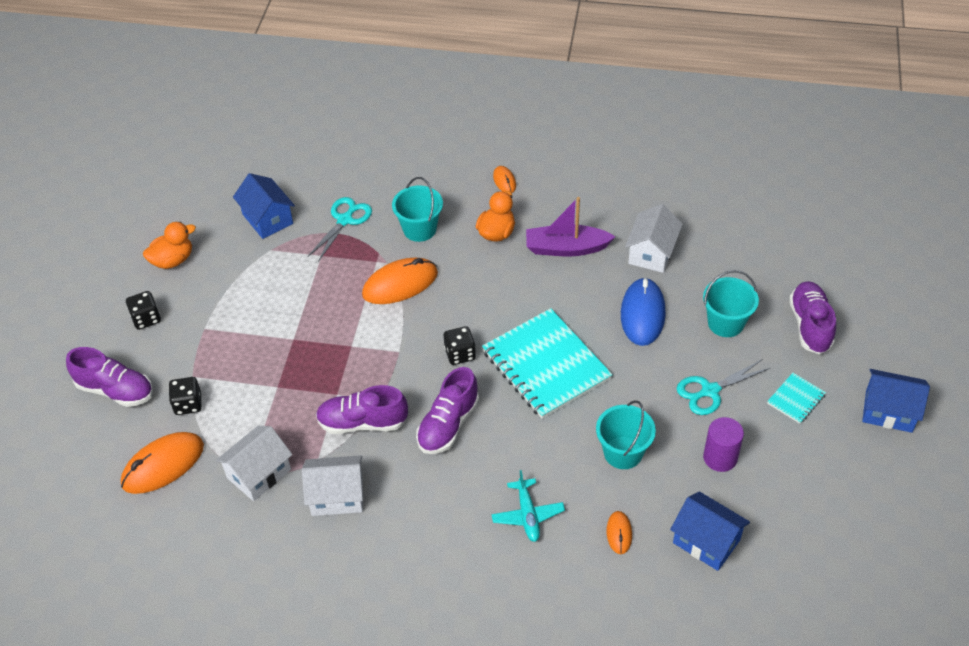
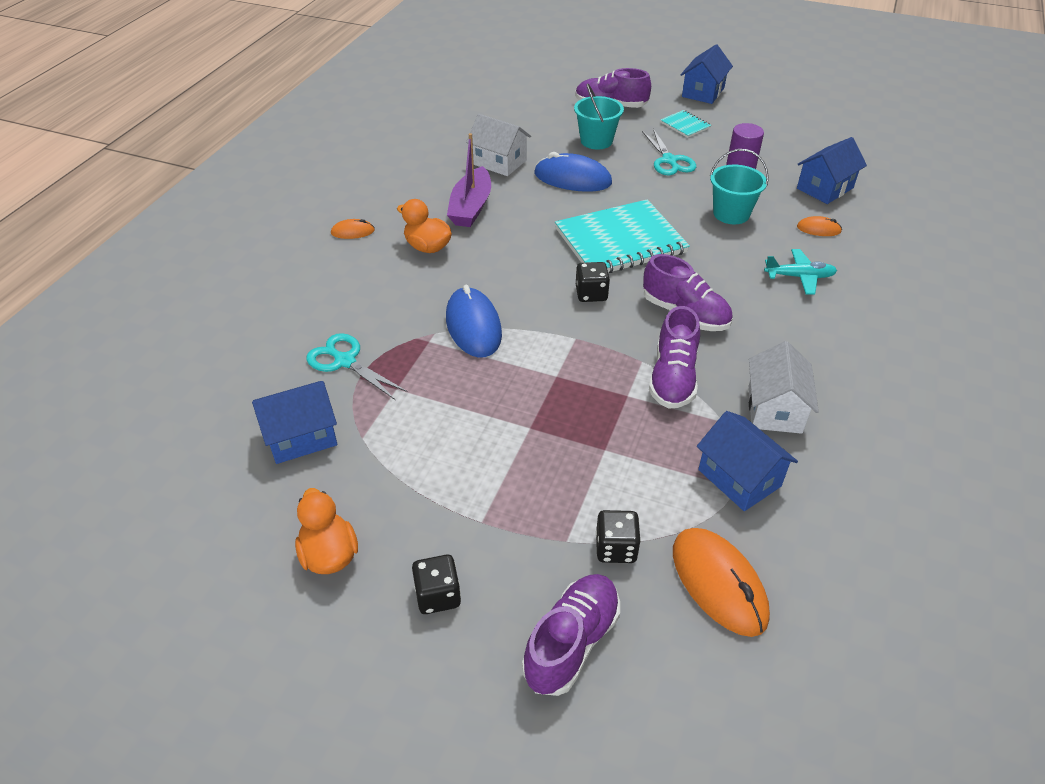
camera: 80 degrees left, 5 degrees down
white house [216,426,293,501] -> blue house [697,411,798,511]
orange mouse [362,258,438,304] -> blue mouse [446,285,502,358]
turquoise bucket [392,177,443,242] -> none

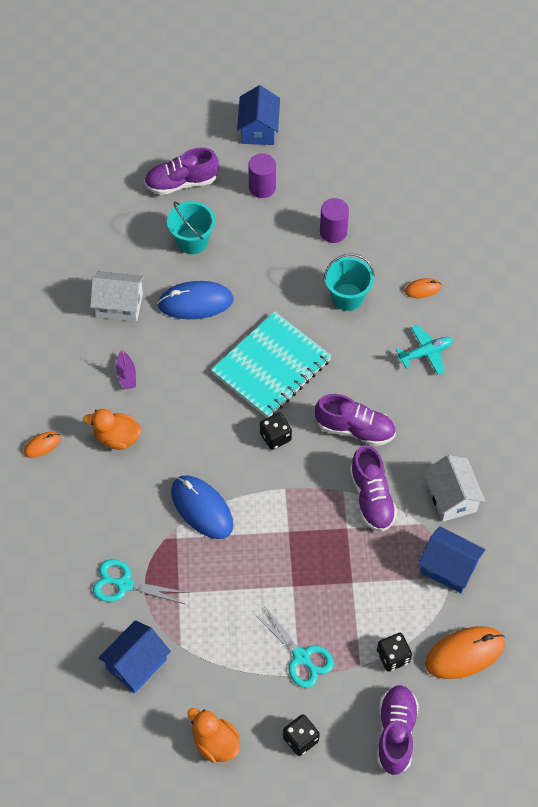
camera: 25 degrees left, 15 degrees up
purple boat [447,133,491,227] -> purple boat [116,350,136,389], size x0.53
turquoise scissors [642,129,696,175] -> turquoise scissors moved to [253,606,334,688]
turquoise notebook [660,110,711,138] -> purple cylinder [248,153,276,198]
orange mouse [673,528,770,637] -> orange mouse turned 60 degrees counterclockwise [425,626,505,679]
blue house [797,137,867,204] -> none

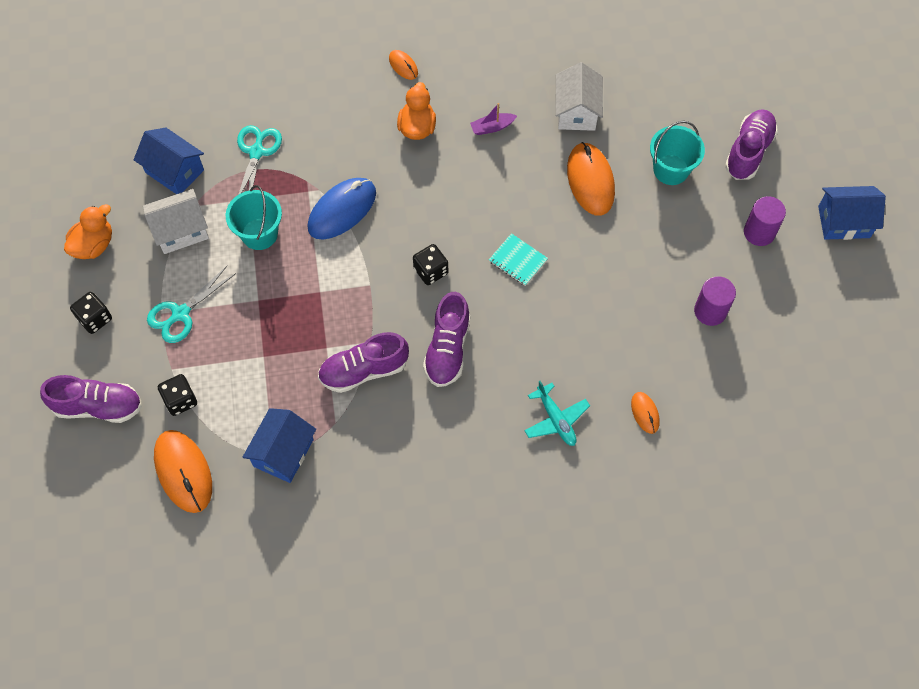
camera: 85 degrees right, 5 degrees up
purple shoe [144,147,219,195] -> purple shoe turned 45 degrees clockwise [725,109,778,180]
blue mouse [157,281,234,319] -> orange mouse [567,142,615,216]
turquoise notebook [211,311,332,418] -> turquoise notebook [489,233,548,286], size x0.44
turquoise bucket [324,254,374,311] -> turquoise bucket moved to [226,185,282,250]
white house [424,455,485,522] -> white house moved to [143,189,209,254]

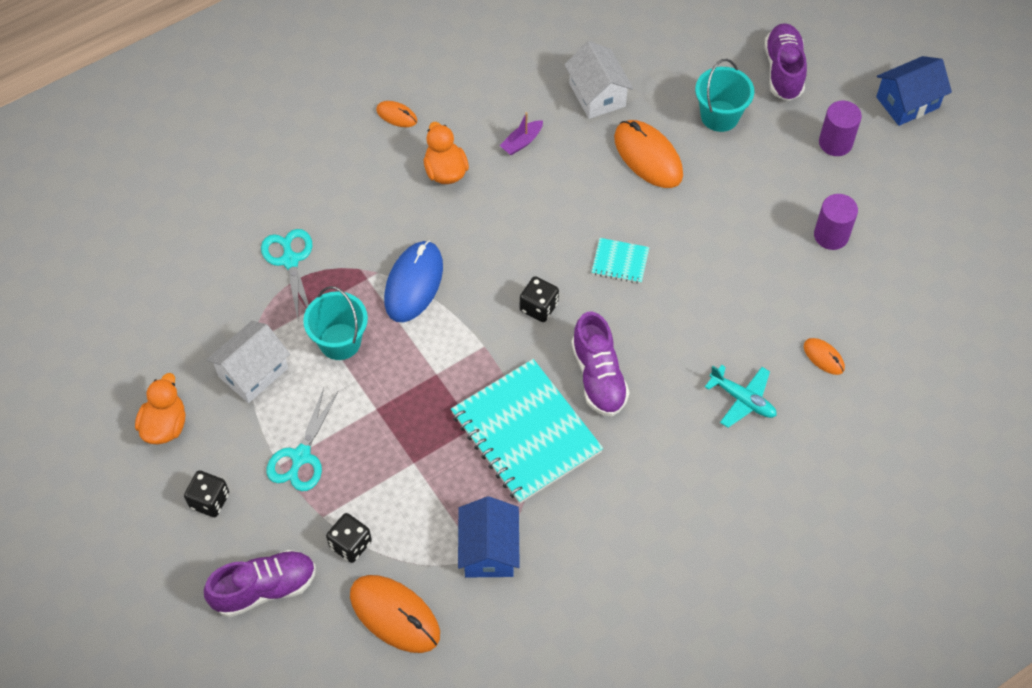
camera: 25 degrees left, 5 degrees down
blue house [134,128,204,194] -> none
purple shoe [318,332,409,393] -> turquoise notebook [451,359,603,504]

